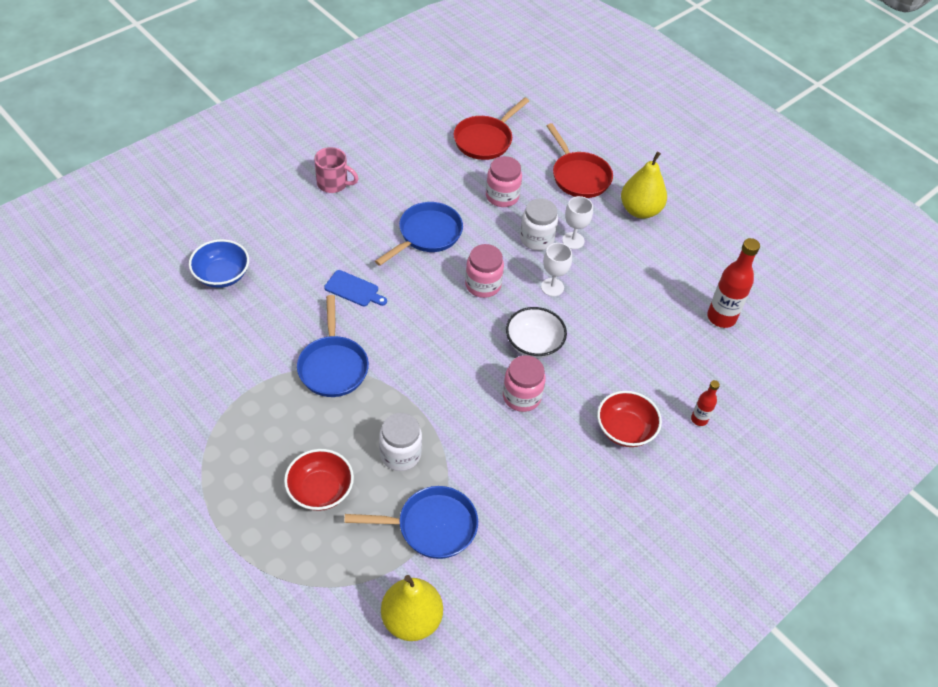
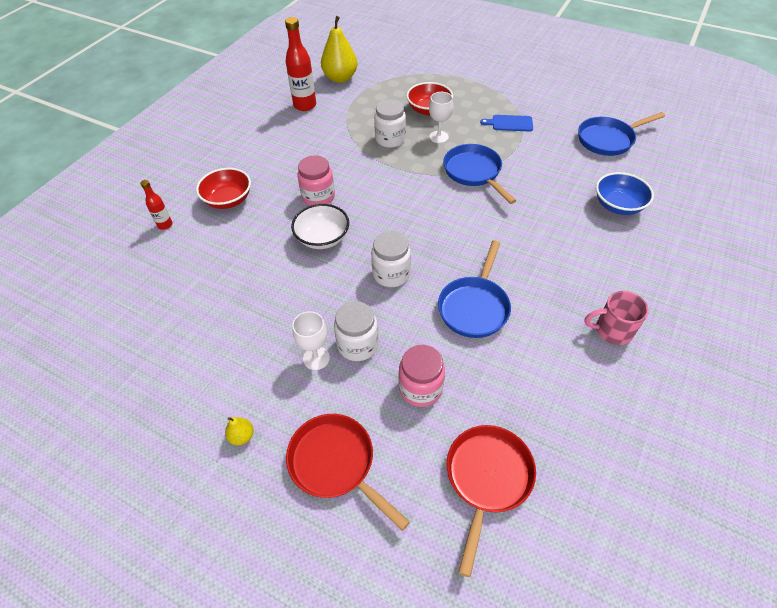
camera: 165 degrees right, 0 degrees up
blue cutting board [324,270,387,307] -> blue cutting board moved to [480,115,533,131]
blue pan [344,486,478,559] -> blue pan moved to [578,112,665,156]
pink jar [465,244,504,298] -> white jar [371,231,411,287]
white goblet [541,243,572,296] -> white goblet moved to [429,92,453,143]
yellow pear [621,152,667,219] -> yellow pear [225,417,254,445], size x0.45
red bottle [707,238,760,328] -> red bottle moved to [285,17,316,111]

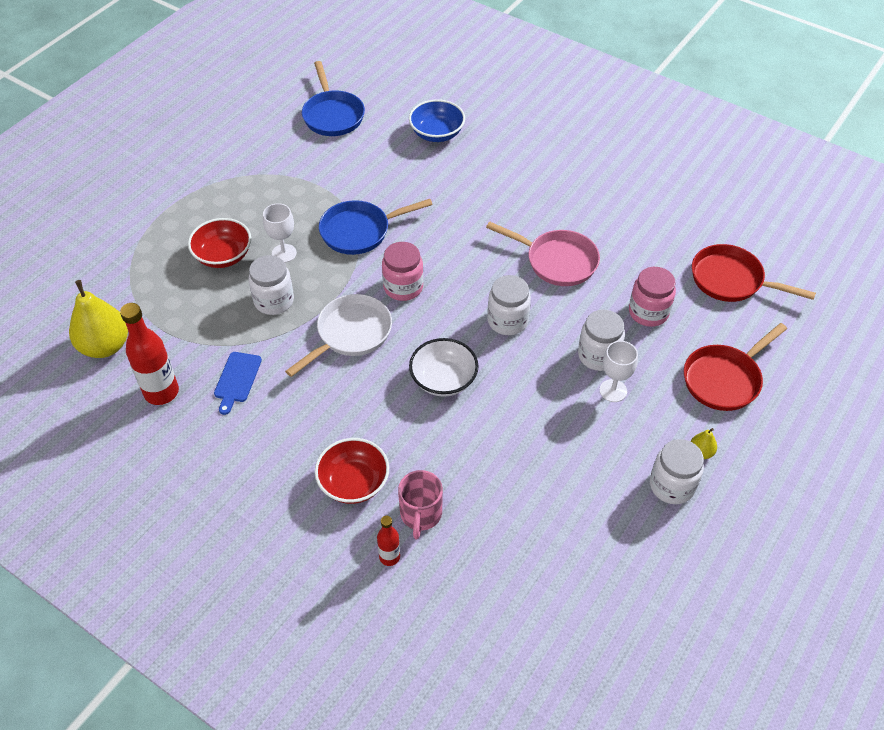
camera: 85 degrees left, 0 degrees up
pink jar [298,155,335,206] -> pink jar moved to [382,242,423,301]
blue pan [438,240,511,338] -> pink pan [486,222,600,286]
blue cutting board [480,115,533,131] -> blue cutting board moved to [214,352,262,415]
pink mug [585,291,649,345] -> pink mug moved to [398,470,443,540]
none -> white pan [285,294,392,377]
none -> white jar [650,439,704,504]

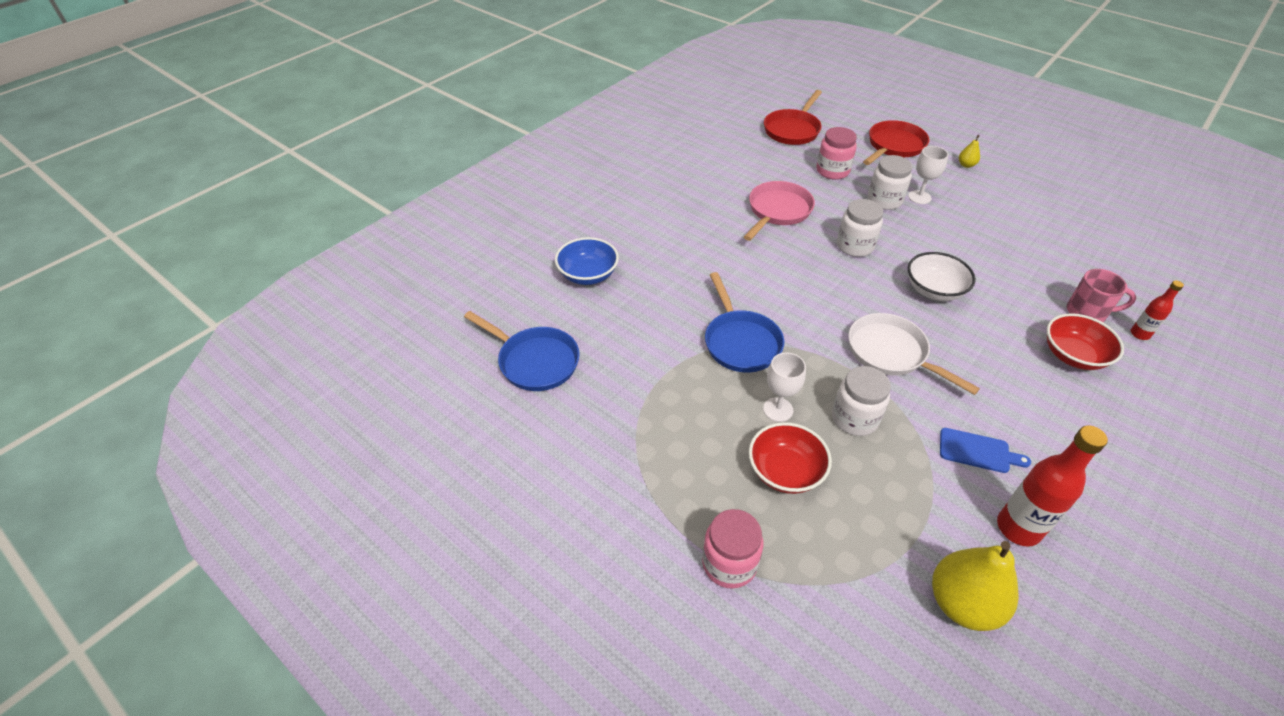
camera: 85 degrees left, 5 degrees down
blue pan [302,61,365,136] -> blue pan turned 45 degrees clockwise [464,311,580,391]
pink jar [382,242,423,301] -> pink jar moved to [702,509,763,589]
white jar [650,439,704,504] -> none
red pan [684,323,787,411] -> red pan turned 105 degrees counterclockwise [863,120,929,165]

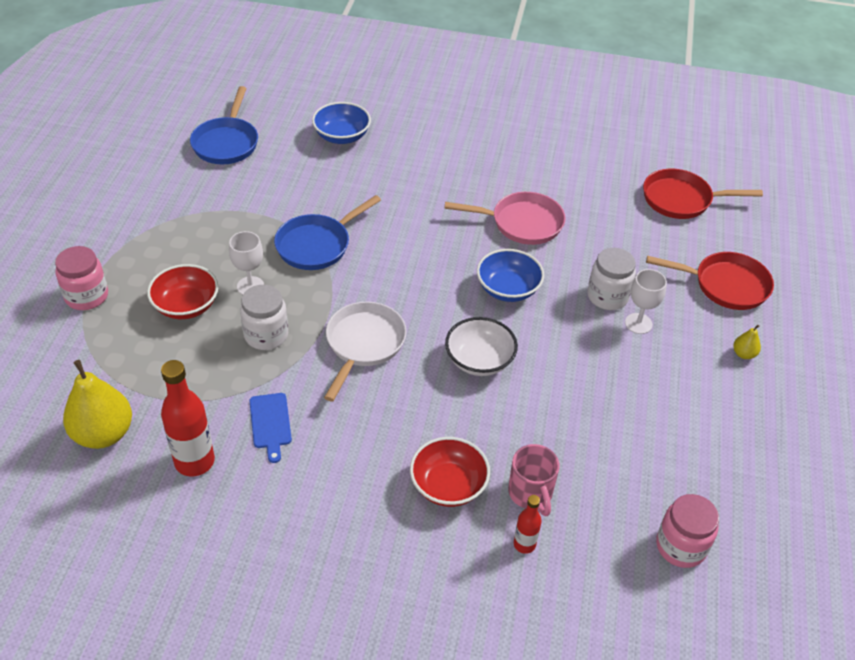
camera: 60 degrees right, 0 degrees up
pink jar [816,127,857,180] -> pink jar moved to [656,494,719,568]
white jar [837,199,883,257] -> blue bowl [477,249,544,302]

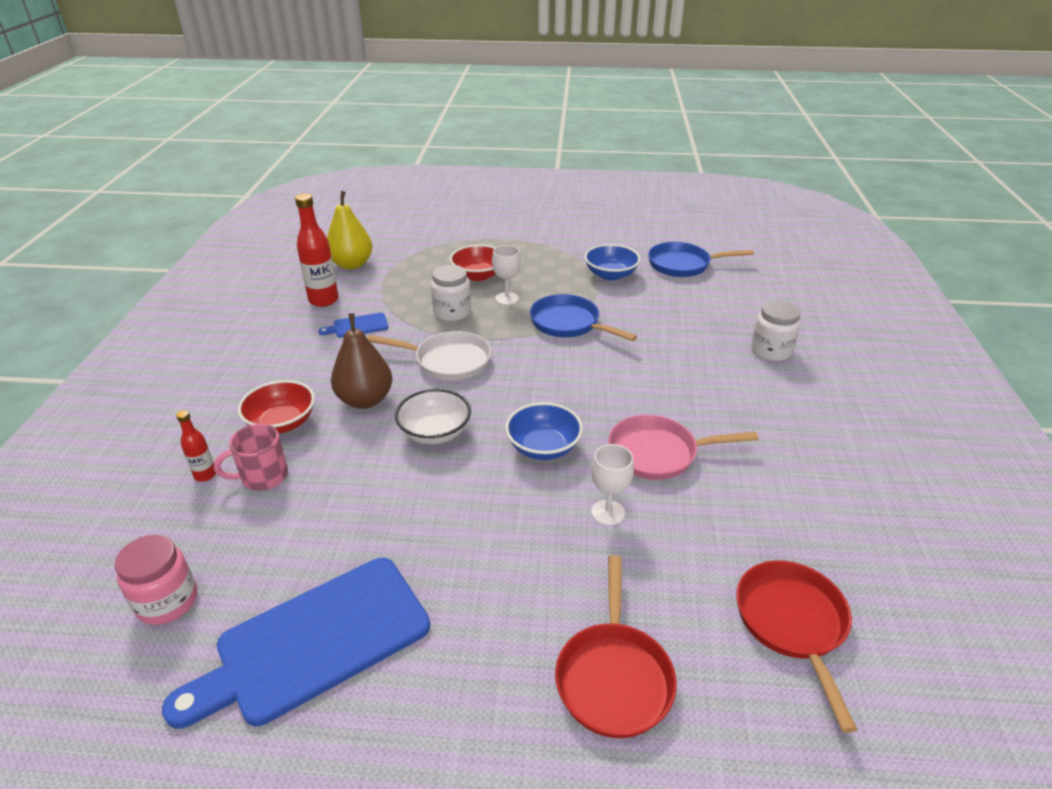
camera: 85 degrees right, 10 degrees down
pink jar [55,246,108,310] -> none
blue bowl [312,102,371,144] -> blue bowl moved to [584,244,641,281]
pink pan [444,192,566,245] -> pink pan turned 90 degrees clockwise [608,415,759,480]
white jar [587,248,636,310] -> white jar moved to [751,300,801,361]
white goblet [625,269,667,334] -> white goblet moved to [591,444,634,526]
yellow pear [733,325,761,359] -> none
none -> blue cutting board [162,558,430,729]
none -> brown pear [331,313,392,409]

